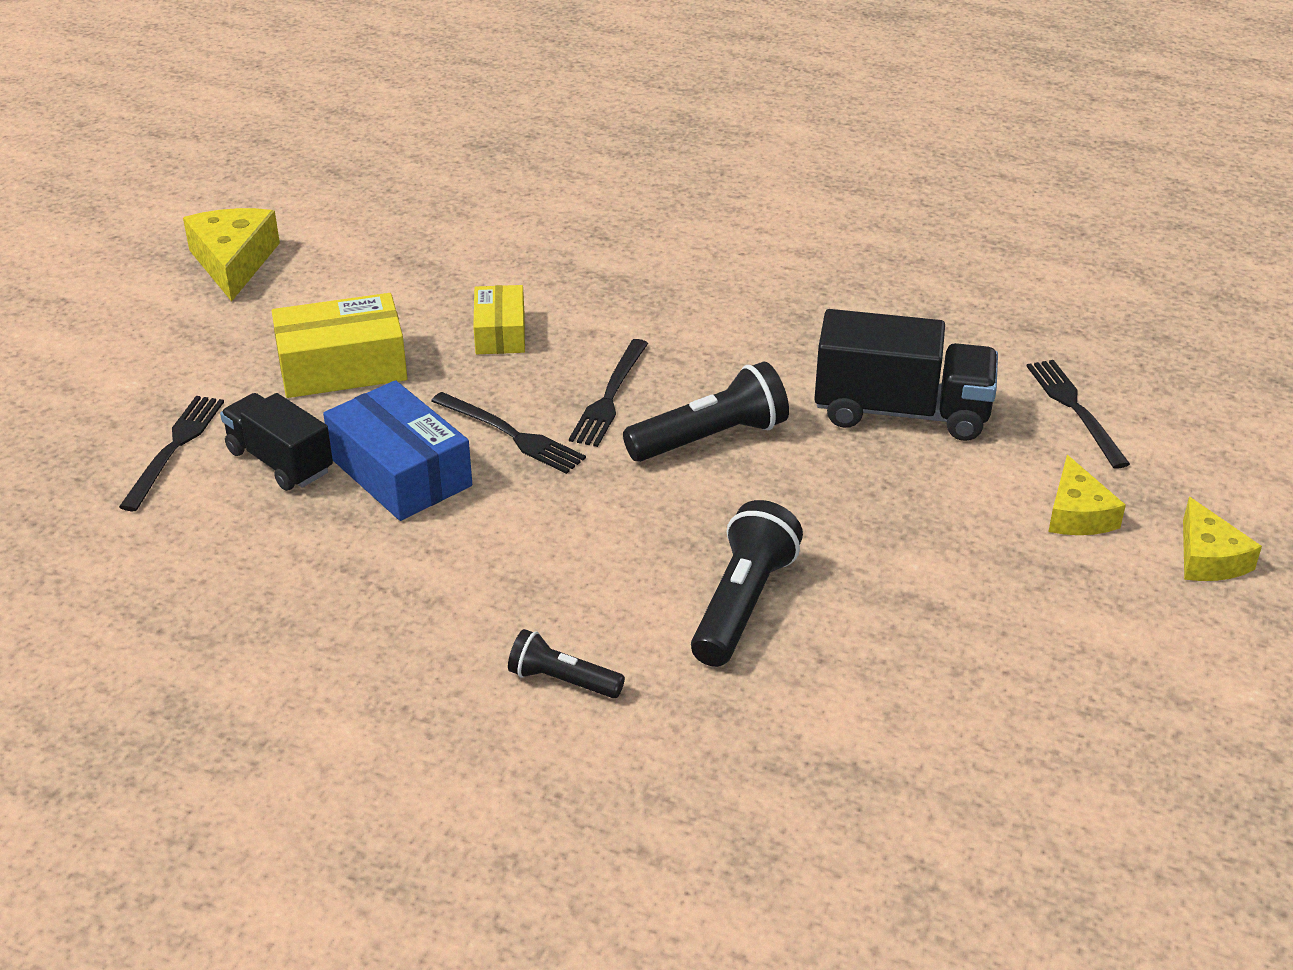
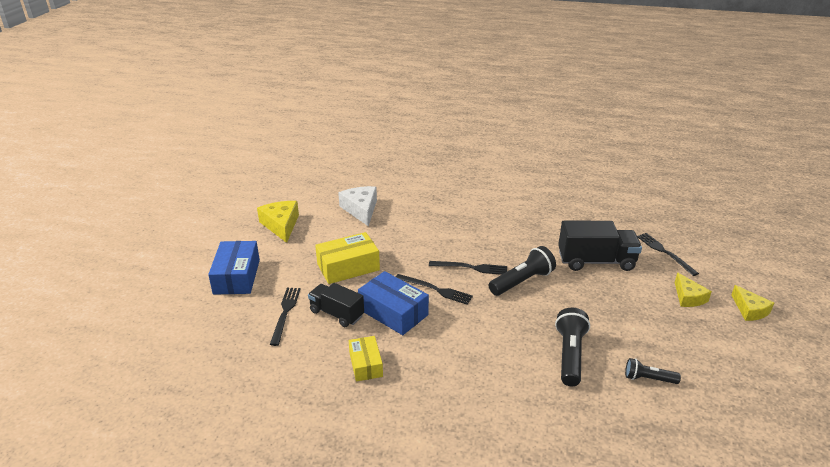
camera: 10 degrees left, 5 degrees down
yellow box [473,285,525,354] -> yellow box moved to [349,336,383,382]
black flashlight [508,629,625,698] -> black flashlight moved to [625,358,681,384]
black fork [569,339,648,447] -> black fork turned 90 degrees counterclockwise [429,261,507,275]
none -> blue box [208,241,260,295]
none -> white cheese [338,186,377,227]

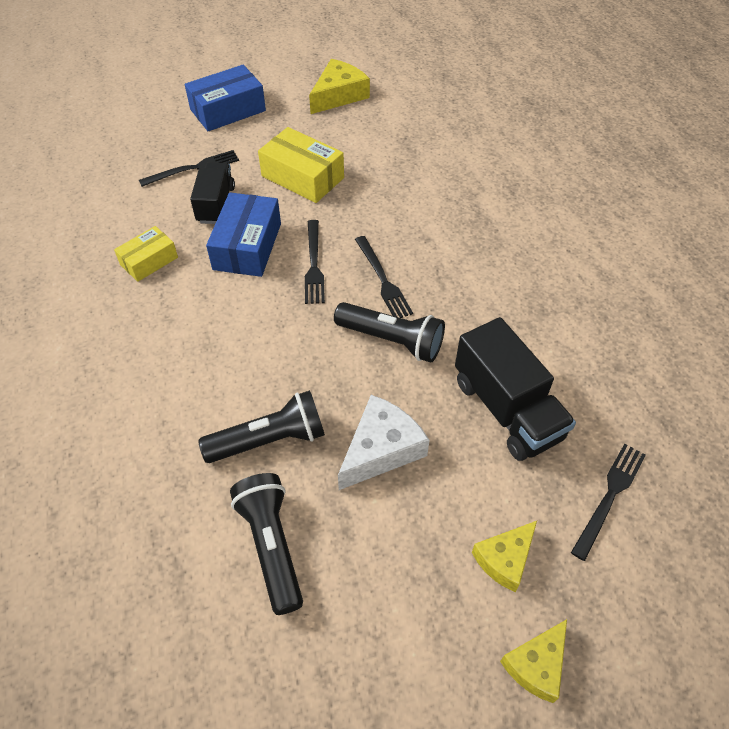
camera: 60 degrees right, 20 degrees up
white cheese [338,186,377,227] -> white cheese moved to [338,395,430,490]
black flashlight [625,358,681,384] -> black flashlight [230,473,303,615], size x1.68

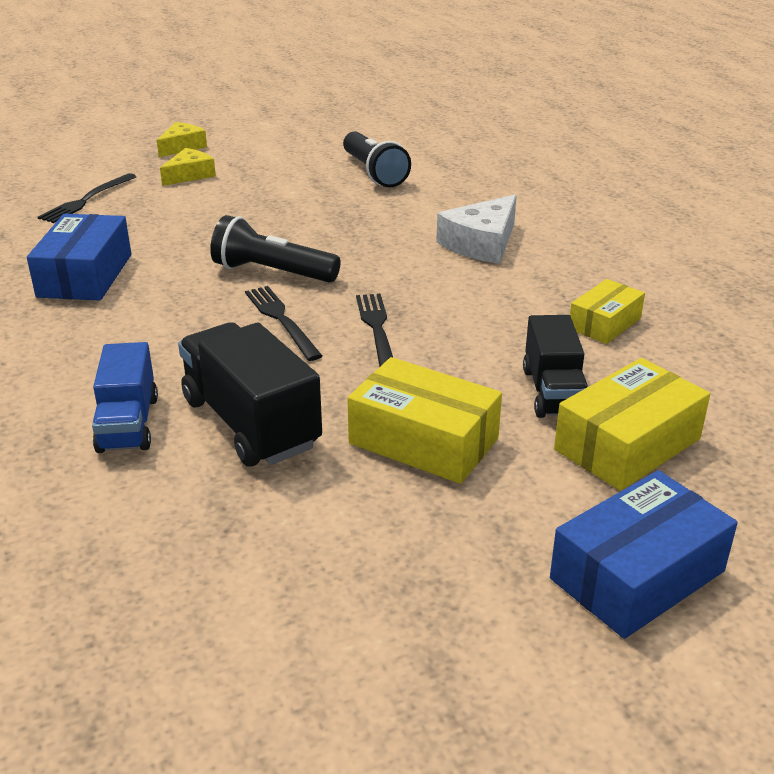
camera: 175 degrees right, 20 degrees down
black fork [139,150,239,187] -> yellow box [554,358,710,491]
black flashlight [198,390,325,463] -> none
blue box [206,192,281,277] -> blue box moved to [27,214,131,301]
yellow cheese [309,59,370,114] -> none
white cheese [338,395,430,490] -> white cheese moved to [436,194,517,264]
black truck [455,317,576,461] -> black truck moved to [178,322,322,466]
none -> blue truck [92,342,158,453]

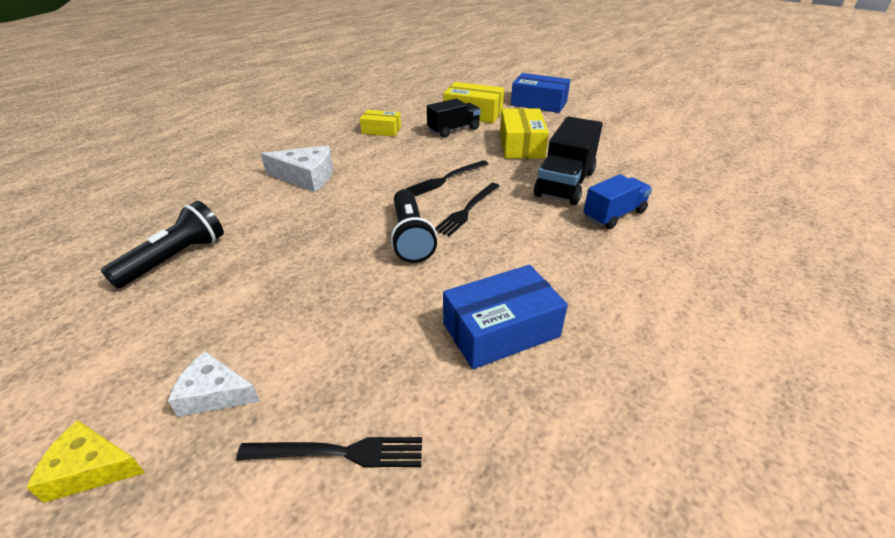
camera: 120 degrees left, 5 degrees up
yellow cheese [160,148,216,186] -> white cheese [168,351,260,417]

